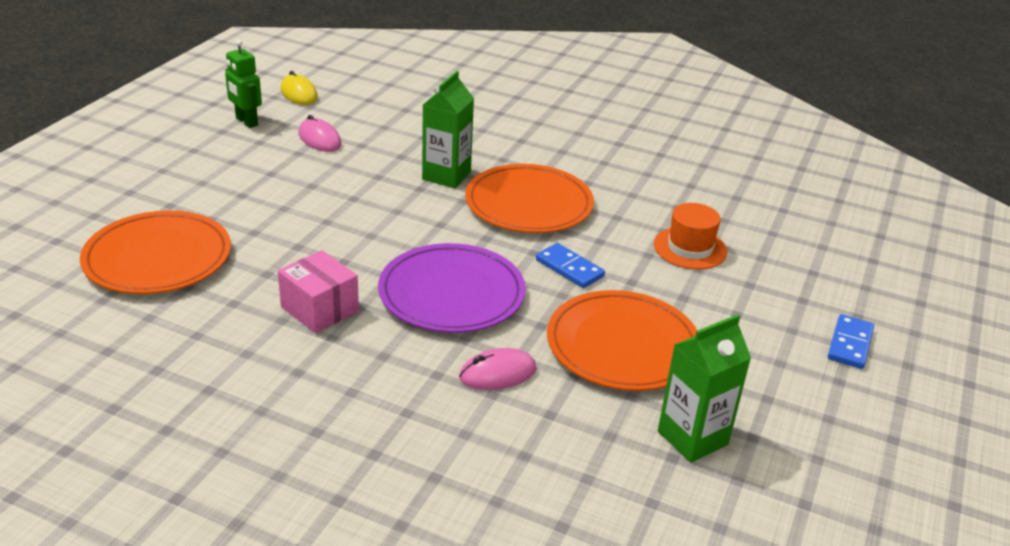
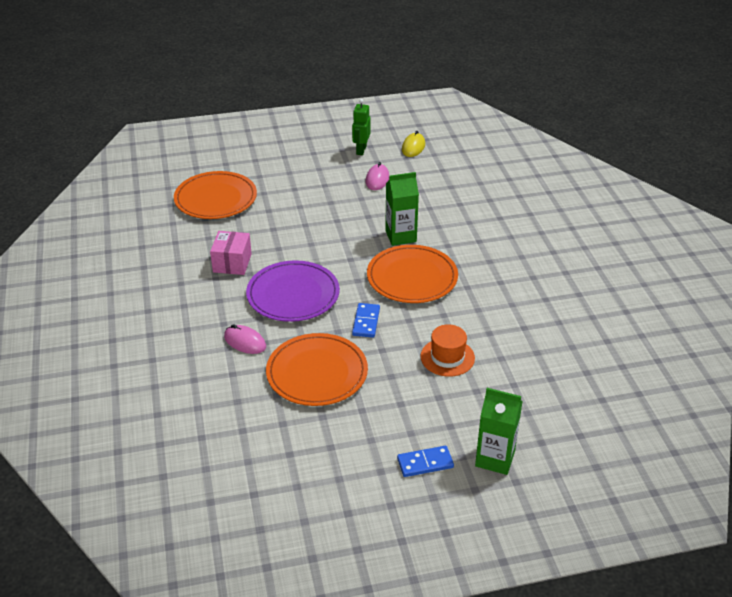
camera: 55 degrees right, 5 degrees up
green carton [658,314,751,463] -> green carton moved to [475,388,523,475]

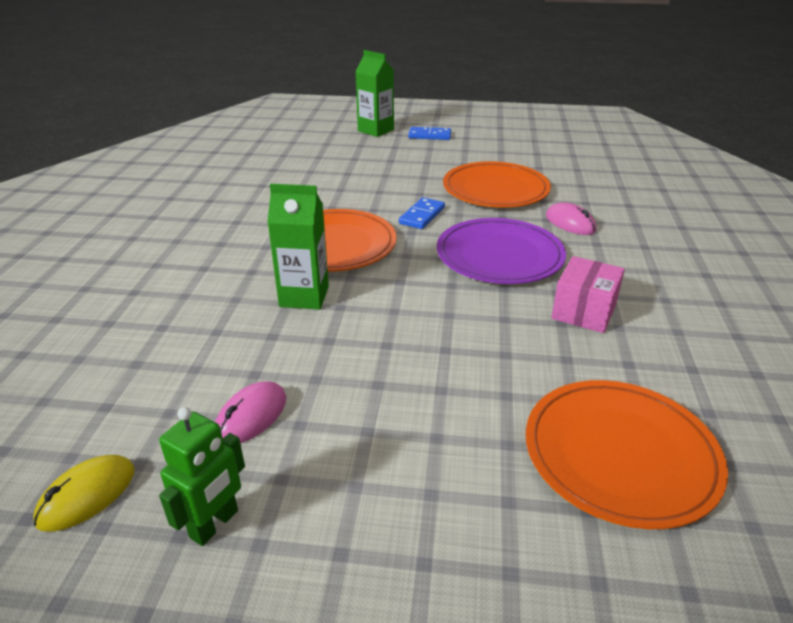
camera: 160 degrees left, 5 degrees down
orange hat [421,324,475,377] -> none

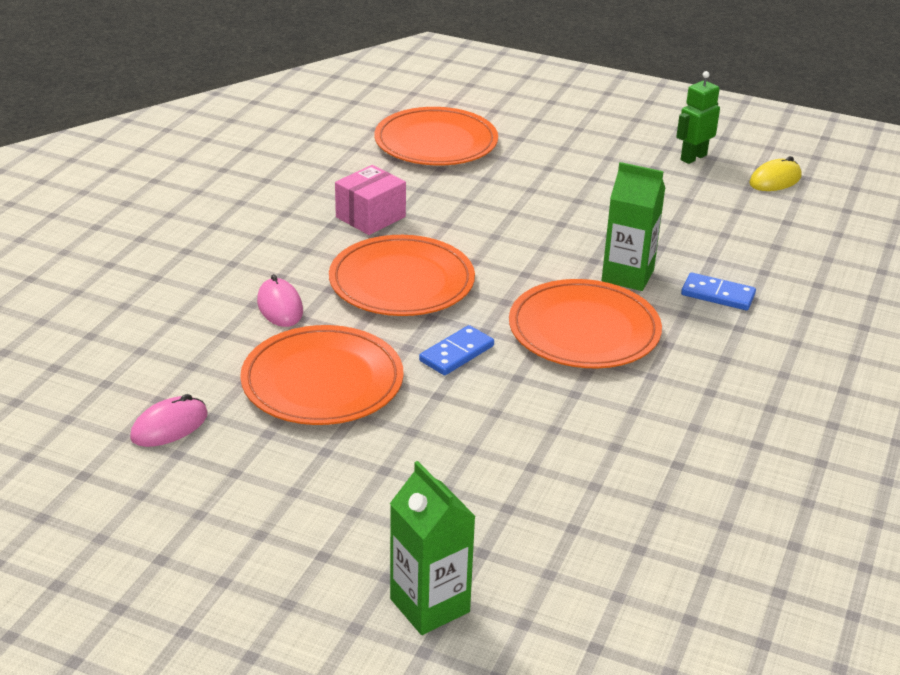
camera: 165 degrees left, 0 degrees up
pink mouse [215,381,286,443] -> pink mouse moved to [130,394,208,447]
blue domino [408,127,451,140] -> blue domino moved to [681,273,756,310]
purple plate [437,218,566,284] -> orange plate [329,235,475,316]

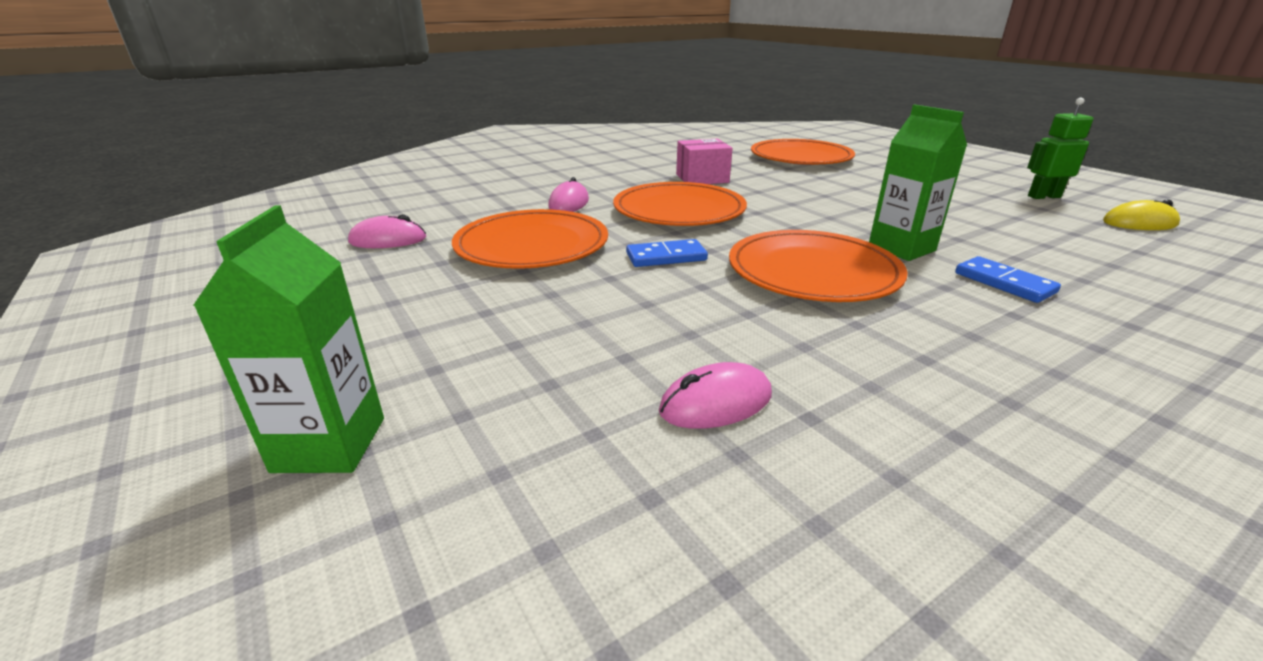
camera: 35 degrees right, 5 degrees down
none -> pink mouse [659,362,772,429]

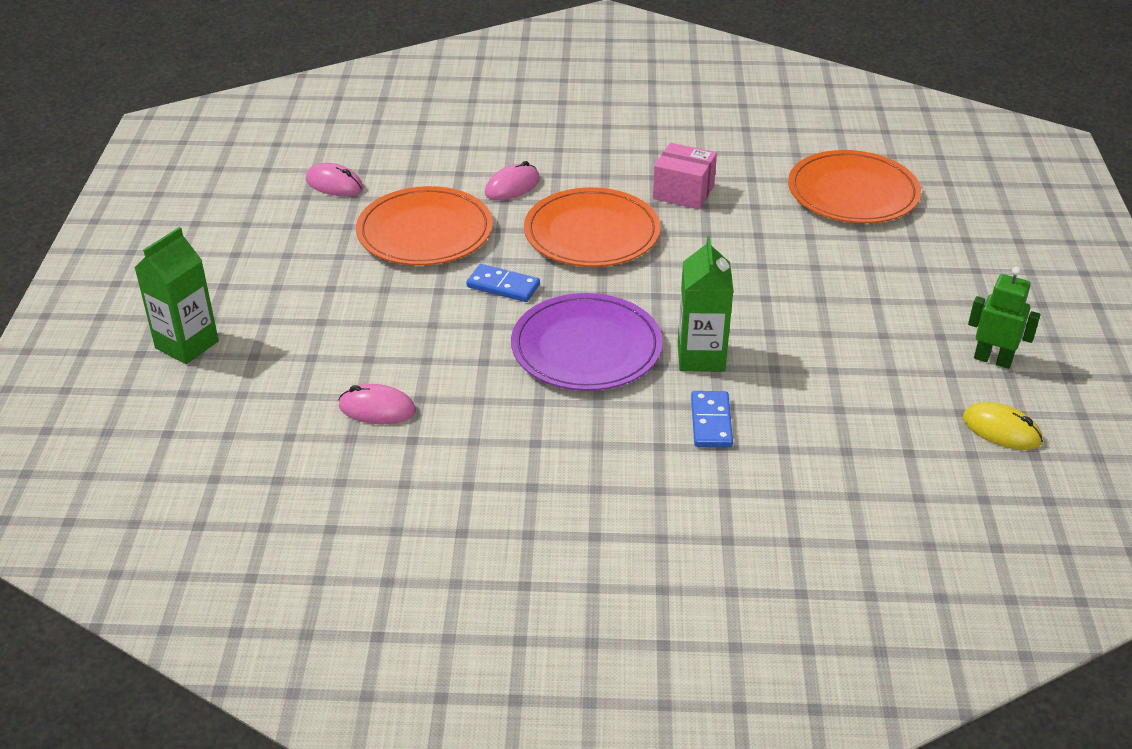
camera: 35 degrees right, 10 degrees up
orange plate [729,230,908,302] -> purple plate [511,293,663,391]

